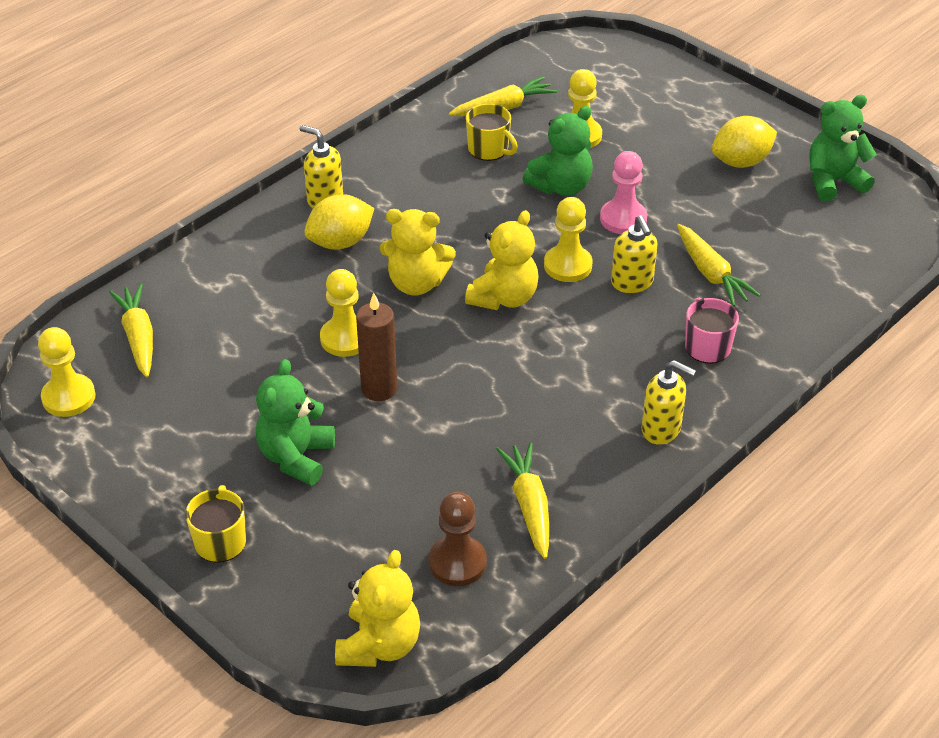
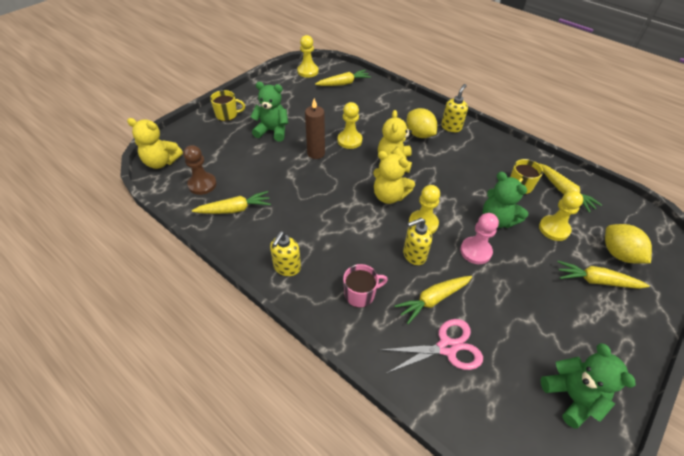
camera: 85 degrees right, 5 degrees up
yellow lemon [712,116,777,168] -> yellow lemon moved to [605,224,652,263]
none -> pink scissors [381,319,483,373]
none -> yellow carrot [558,261,650,289]

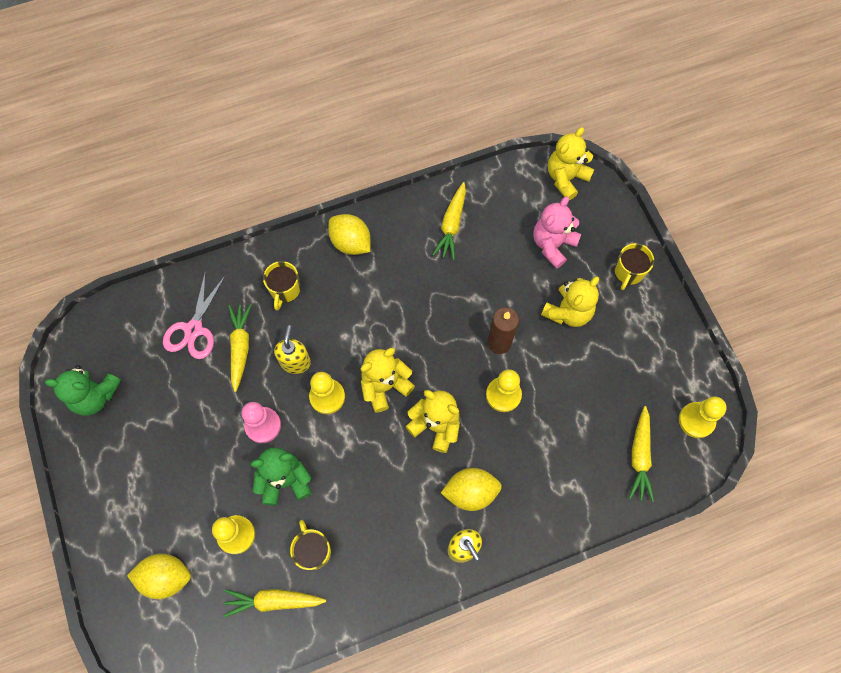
camera: 120 degrees right, 20 degrees up
brown pawn [183,145,217,195] -> none
green teddy bear [250,82,288,142] -> yellow teddy bear [541,276,599,327]
yellow soap dispenser [270,231,301,276] -> yellow lemon [328,214,371,255]
pink mug [343,264,388,308] -> yellow mug [263,261,300,311]
yellow carrot [558,261,650,289] -> none
none -> pink teddy bear [533,197,581,269]

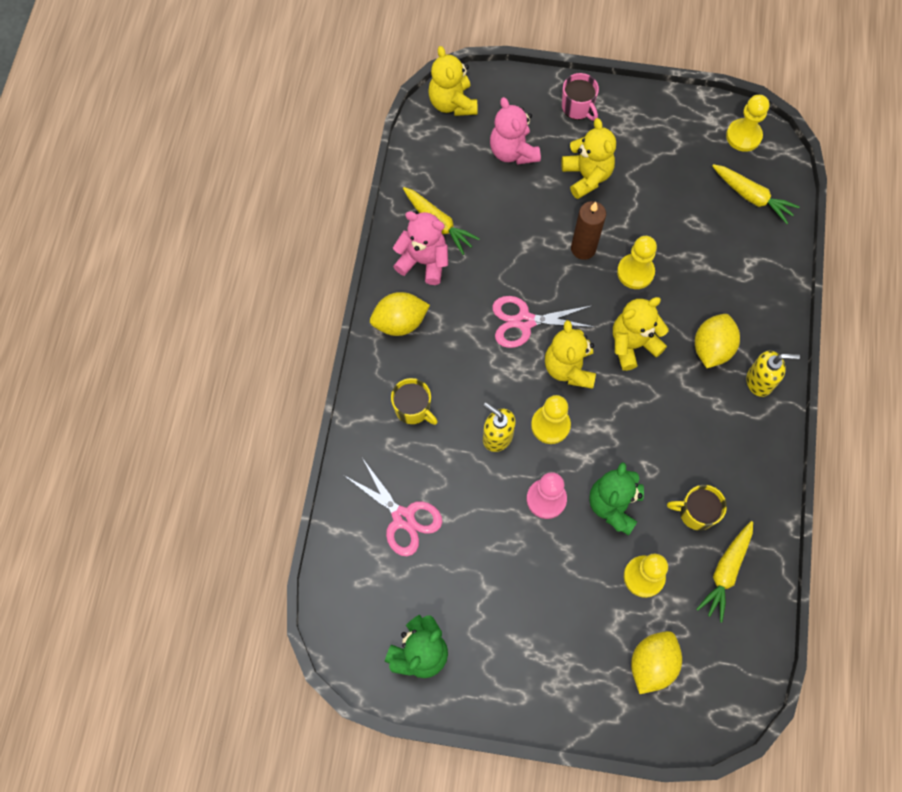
camera: 60 degrees left, 0 degrees up
yellow carrot [228,304,251,392] -> none
yellow mug [615,243,654,290] -> pink mug [562,73,599,121]
none -> pink teddy bear [393,211,448,285]
none -> pink scissors [492,296,594,348]

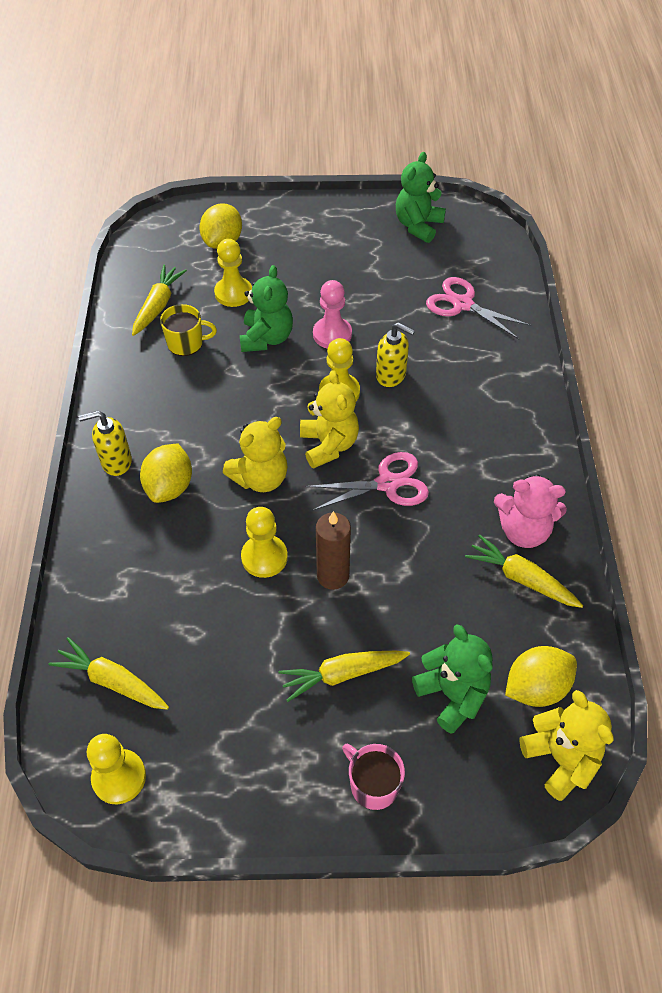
camera: 170 degrees right, 15 degrees down
yellow lemon [370,292,430,336] -> yellow lemon moved to [505,646,577,707]
yellow mug [391,378,438,425] -> none
pink teddy bear [490,97,541,165] -> green teddy bear [412,624,493,734]
yellow teddy bear [561,118,616,199] -> yellow carrot [279,651,410,702]

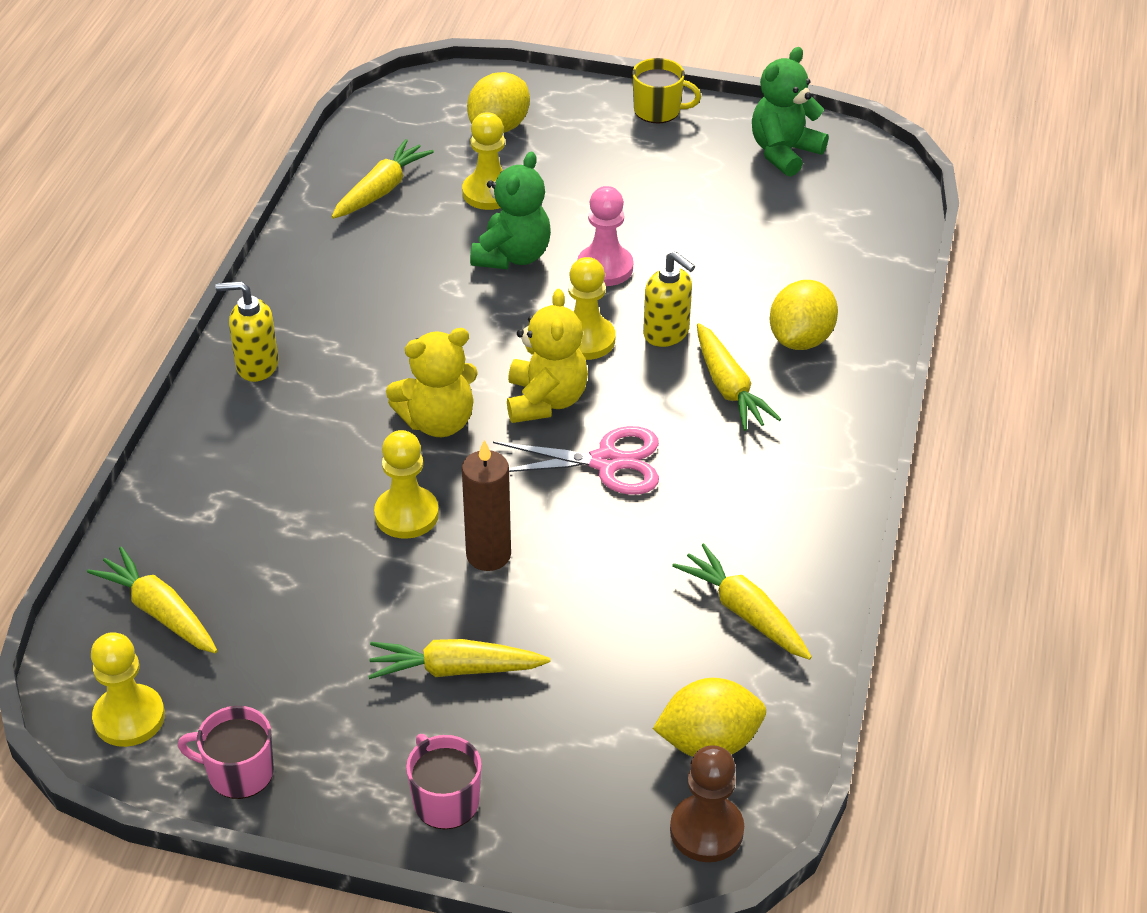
camera: 15 degrees right, 10 degrees down
yellow lemon [140,444,192,503] -> yellow lemon moved to [770,280,838,350]
yellow mug [160,304,217,356] -> yellow mug moved to [632,58,701,124]
green teddy bear [412,624,493,734] -> none
pink scissors [426,277,531,339] -> none
pink teddy bear [494,474,567,548] -> none
yellow teddy bear [519,690,614,801] -> brown pawn [670,745,744,862]
none -> pink mug [178,706,274,799]
none -> yellow carrot [697,323,781,431]

